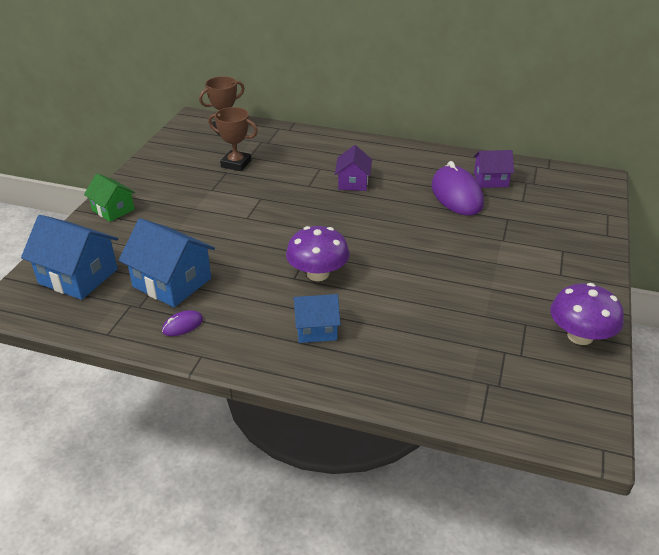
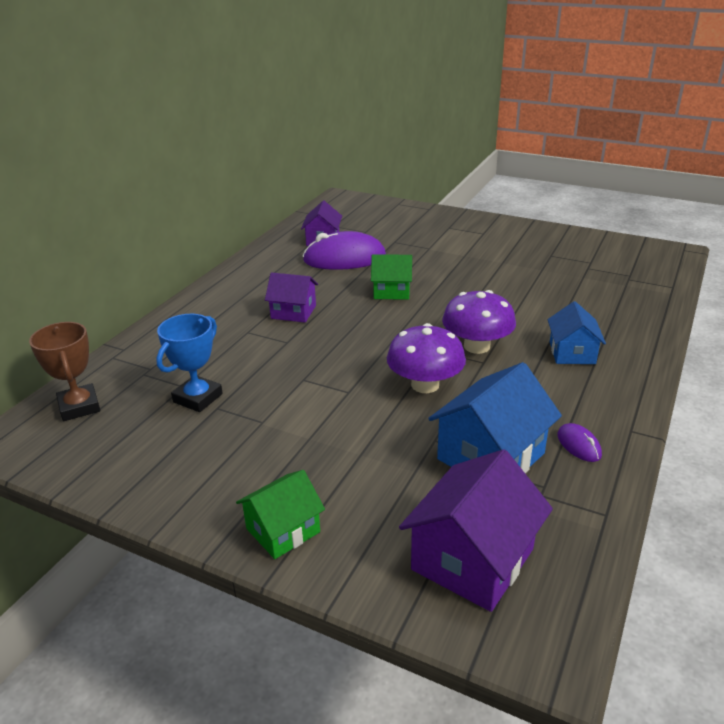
camera: 80 degrees left, 5 degrees down
blue house [21,215,118,300] -> purple house [399,449,553,612]
brown trophy [208,107,258,171] -> blue trophy [156,314,223,412]
purple mushroom [550,283,624,345] -> purple mushroom moved to [387,323,466,393]
none -> green house [371,254,412,300]

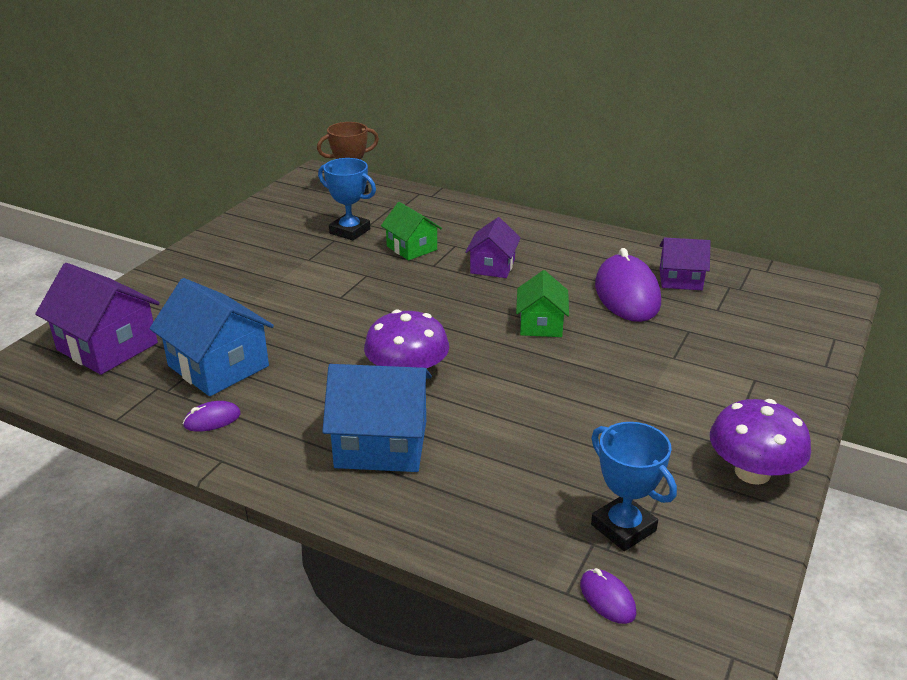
camera: 90 degrees right, 0 degrees up
green house [236,470,325,559] -> green house moved to [381,202,442,260]
purple mushroom [387,323,466,393] -> purple mushroom moved to [710,399,811,485]
blue house [548,301,606,364] -> blue house [322,364,432,472], size x1.61
none -> purple mouse [580,568,636,624]
none -> blue trophy [591,422,677,551]

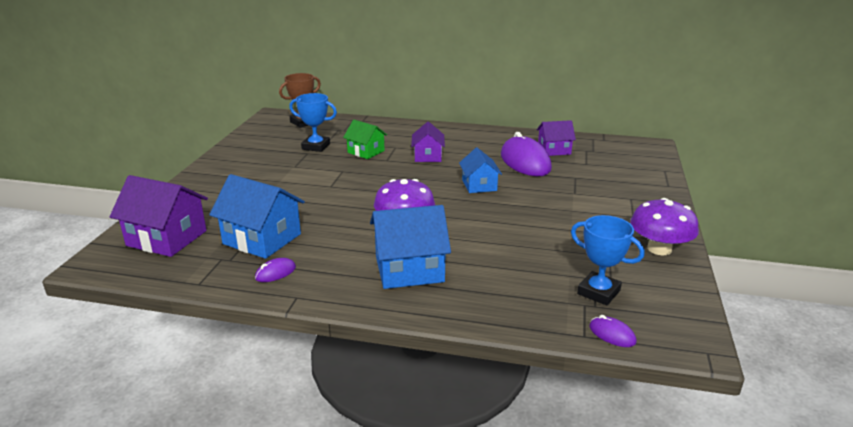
camera: 15 degrees left, 5 degrees down
green house [516,270,569,337] -> blue house [459,148,502,193]

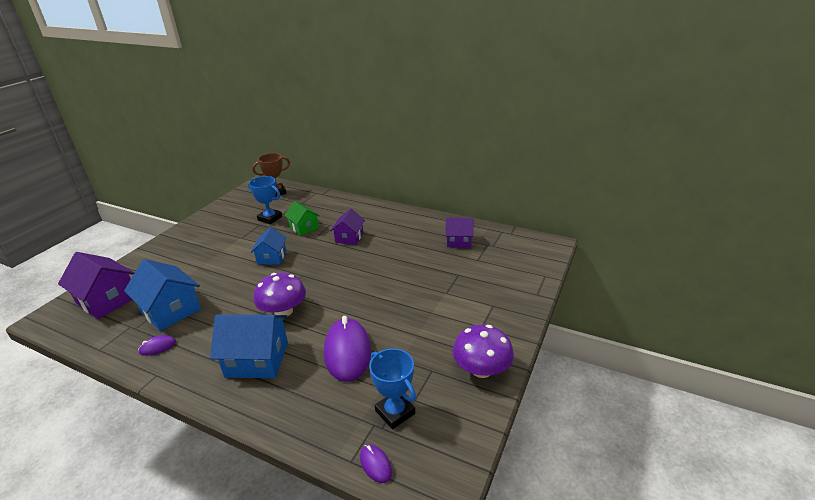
camera: 15 degrees right, 5 degrees up
blue house [459,148,502,193] -> blue house moved to [251,227,287,265]
purple mouse [501,132,552,176] -> purple mouse moved to [324,316,371,382]

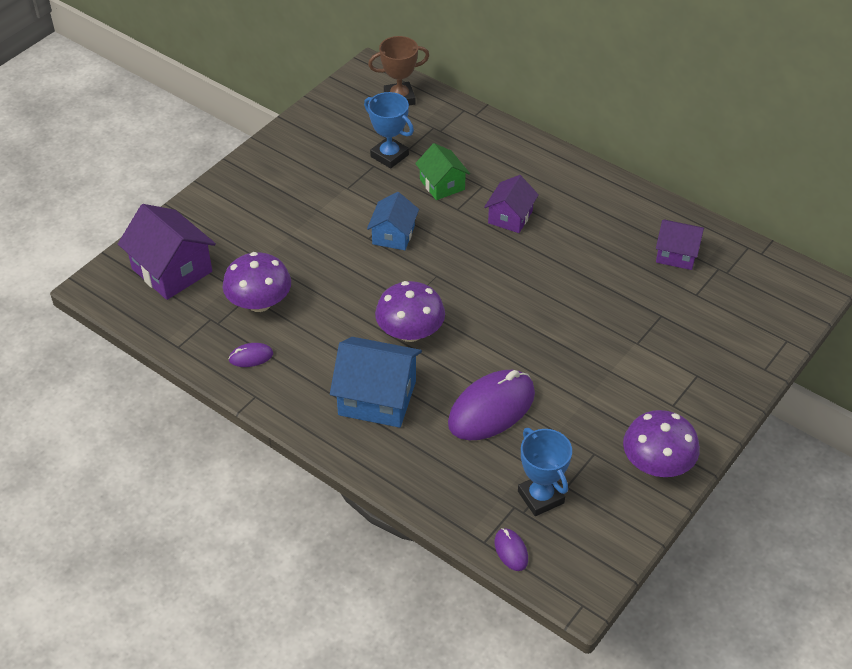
camera: 10 degrees right, 15 degrees up
blue house [124,259,201,331] -> purple mushroom [223,252,291,312]
purple mouse [324,316,371,382] -> purple mouse turned 45 degrees clockwise [448,370,535,440]

